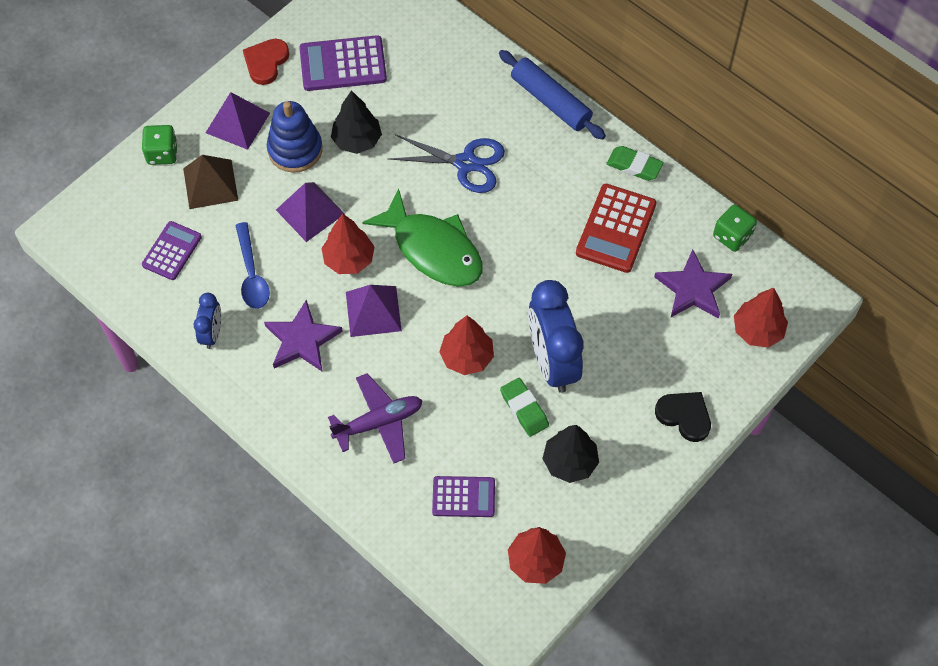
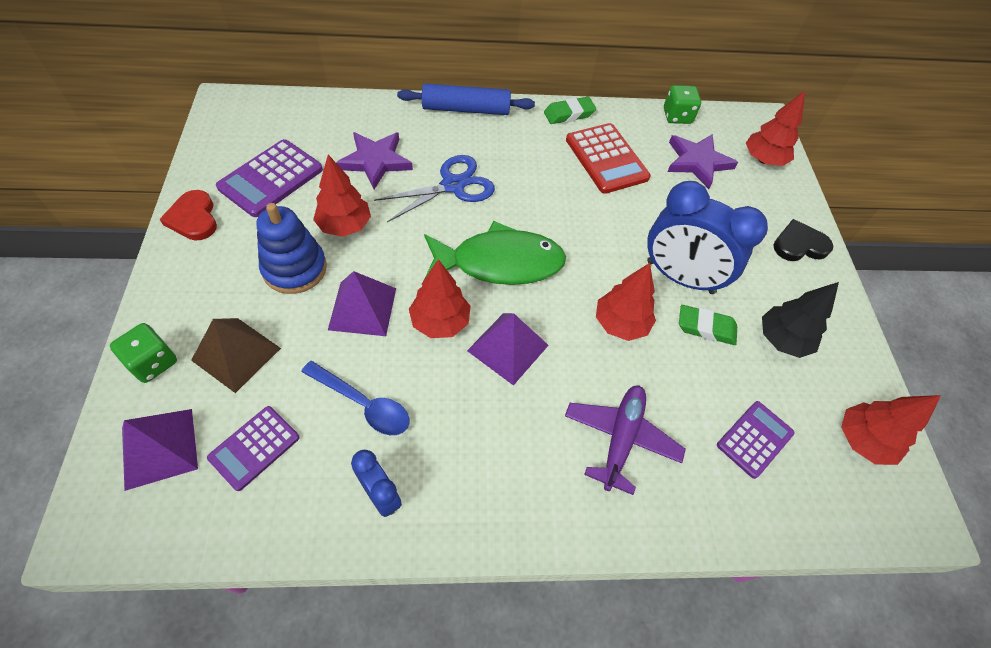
camera: 50 degrees left, 5 degrees down
purple calculator [142,221,202,280] -> purple calculator turned 120 degrees counterclockwise [207,406,300,491]
purple pyramid [206,92,270,150] -> purple pyramid moved to [122,409,198,491]
purple star [264,299,343,371] -> purple star moved to [336,132,413,189]
black tree [331,90,382,154] -> red tree [313,155,371,237]

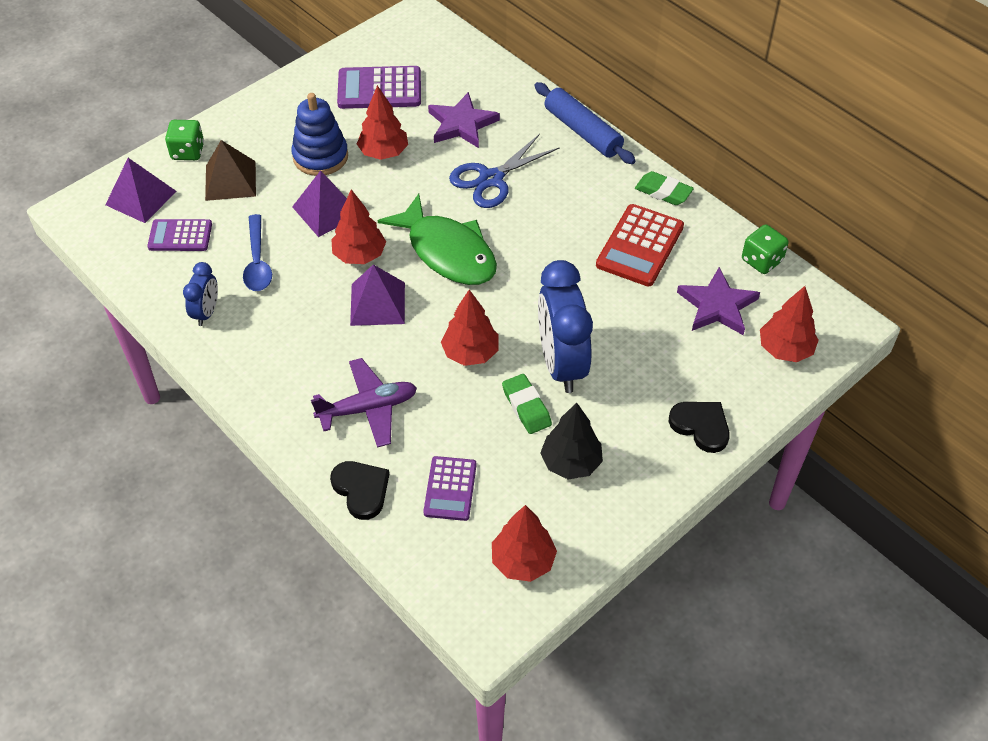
camera: 55 degrees right, 5 degrees down
red heart [159,190,217,241] -> none
blue scissors [374,155,495,222] -> blue scissors turned 120 degrees clockwise [449,134,560,208]
purple calculator [717,401,795,479] -> purple calculator turned 90 degrees clockwise [423,456,477,521]
none -> black heart [330,461,389,520]

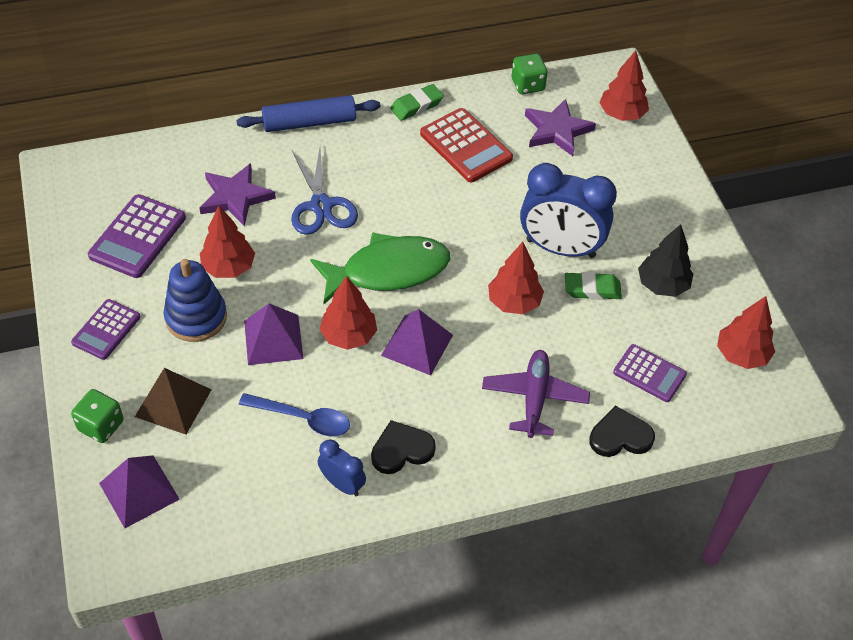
camera: 65 degrees left, 0 degrees up
purple calculator [147,219,212,251] -> purple calculator moved to [71,299,141,360]
black heart [669,402,730,453] -> black heart moved to [371,420,436,474]

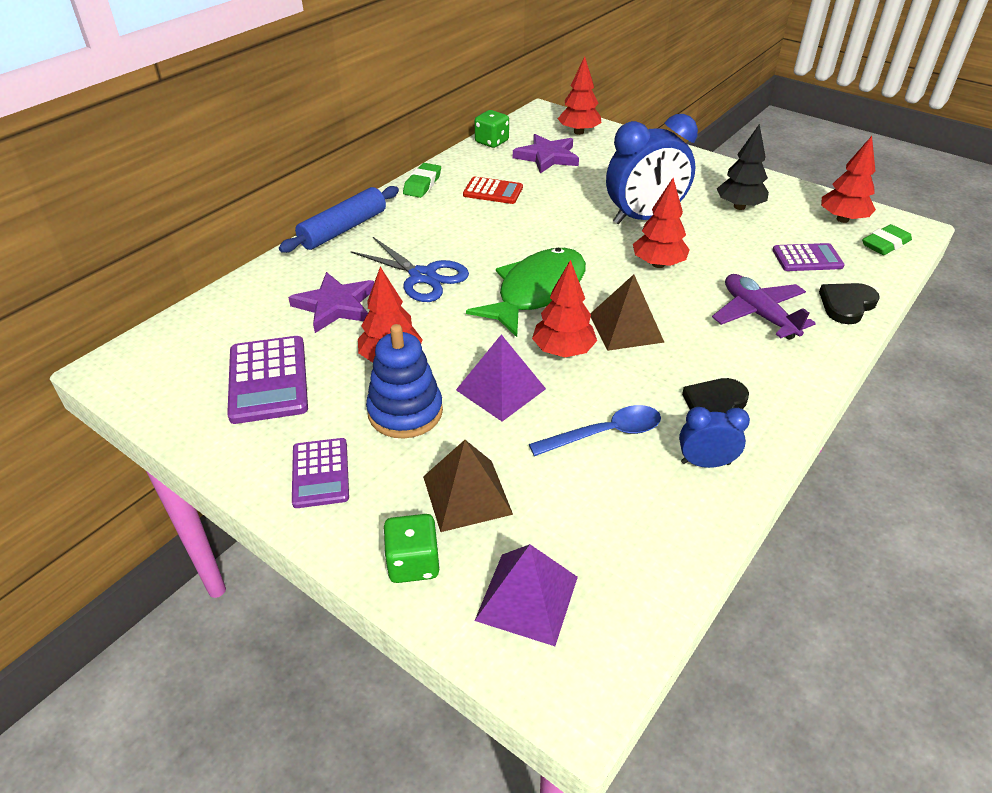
camera: 35 degrees left, 10 degrees down
purple pyramid [381,309,453,376] -> brown pyramid [590,274,664,351]
red calculator [420,108,513,182] -> red calculator [463,177,523,204], size x0.65
green eraser [565,272,622,300] -> green eraser moved to [862,224,912,255]

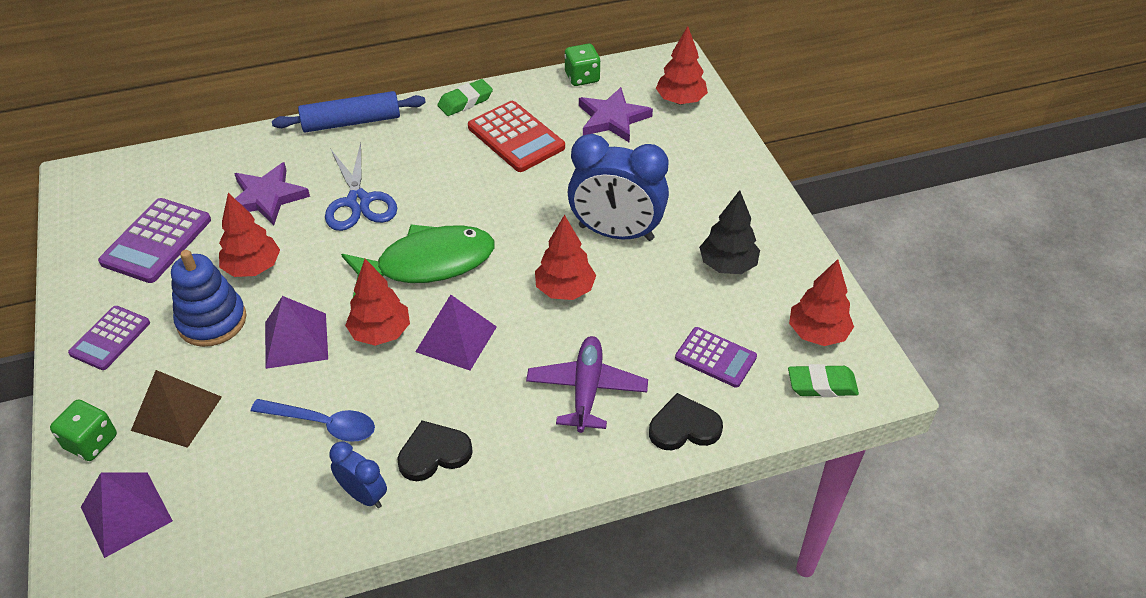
camera: 35 degrees right, 5 degrees up
red calculator [463,177,523,204] -> red calculator [468,101,565,172], size x1.54
brown pyramid [590,274,664,351] -> purple pyramid [415,295,497,370]

